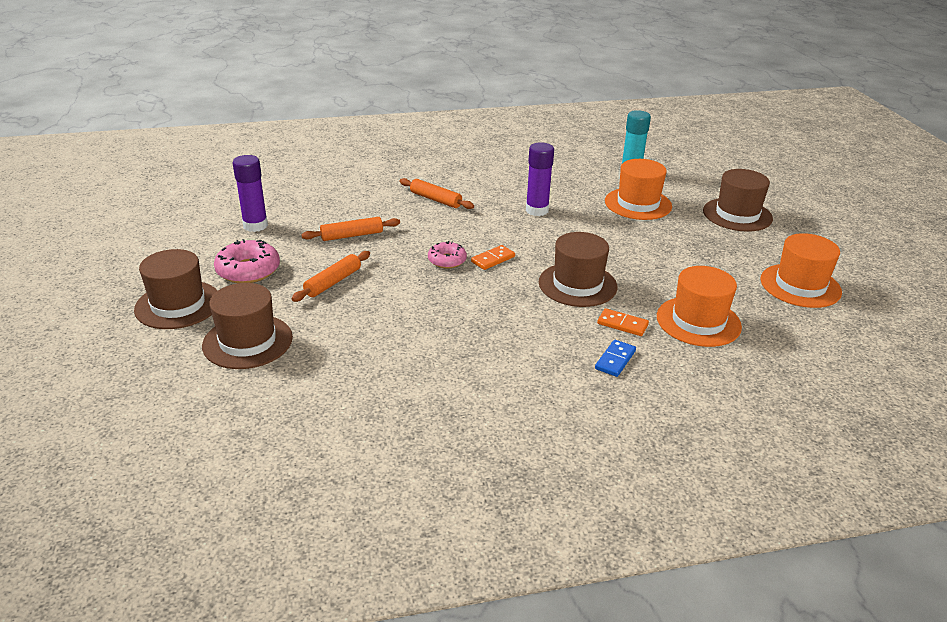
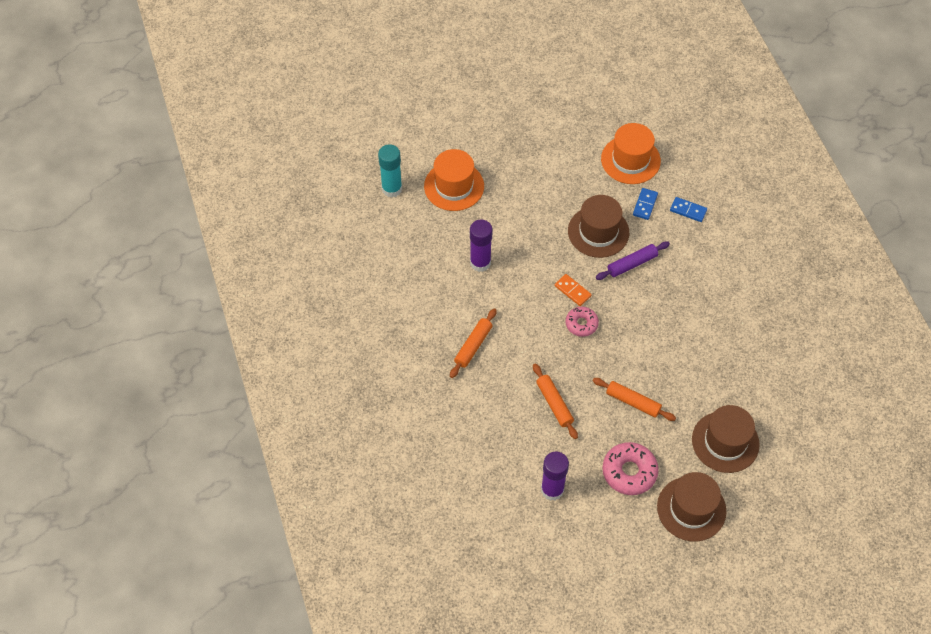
camera: 95 degrees left, 25 degrees up
orange domino [597,308,649,336] -> blue domino [633,188,658,220]
brown hat [703,169,773,232] -> none
orange hat [760,233,842,308] -> none
none -> purple rolling pin [596,241,670,280]

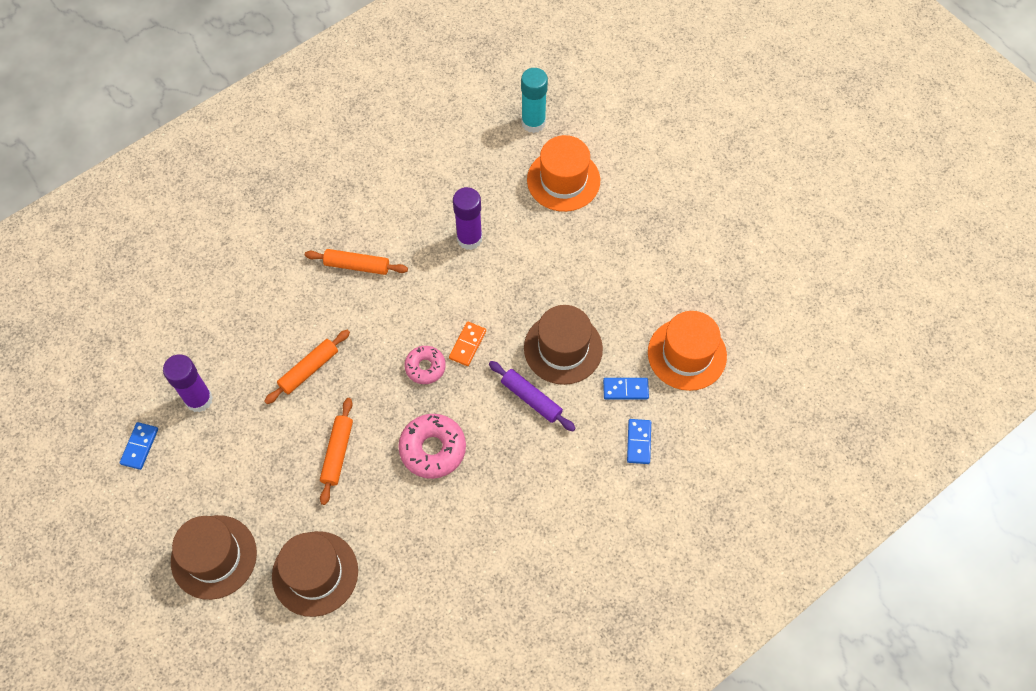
camera: 70 degrees right, 5 degrees up
pink donut [602,442,659,495] -> pink donut moved to [398,414,466,479]
none -> blue domino [120,422,158,470]

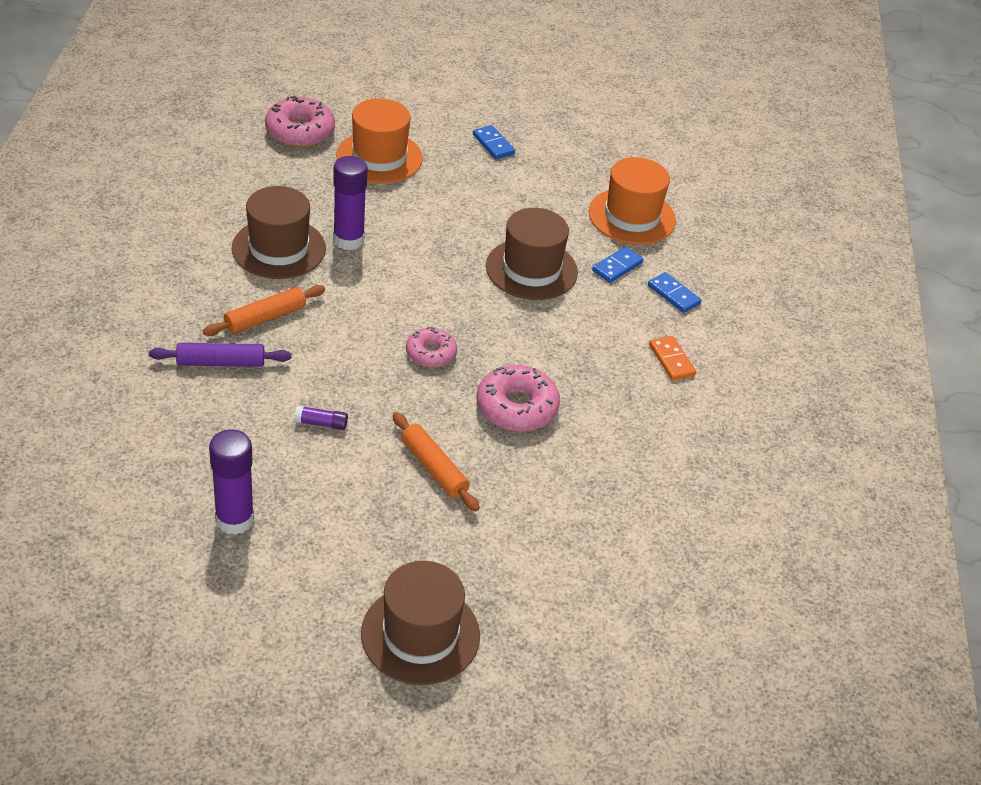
camera: 50 degrees left, 20 degrees down
blue domino [120,422,158,470] -> blue domino moved to [473,125,515,159]
orange rolling pin [264,330,350,404] -> purple glue stick [294,405,348,430]
brown hat [272,531,358,617] -> brown hat moved to [232,186,326,279]
orange domino [449,322,486,366] -> orange domino moved to [649,336,696,380]
purple rolling pin [489,361,576,431] -> purple rolling pin moved to [149,343,291,367]
turquoise glue stick [521,68,548,133] -> pink donut [265,96,335,147]

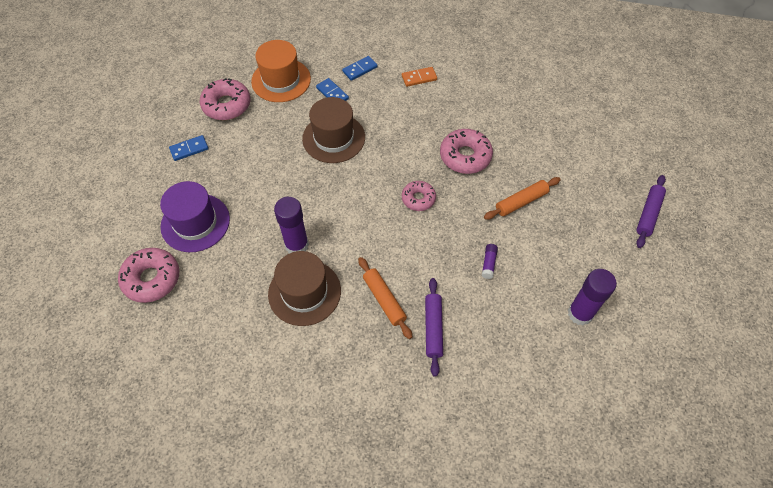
camera: 80 degrees left, 15 degrees up
orange hat [336,99,423,183] -> purple hat [160,181,230,252]
brown hat [361,561,480,685] -> purple rolling pin [636,175,666,248]
none -> pink donut [200,78,250,120]

